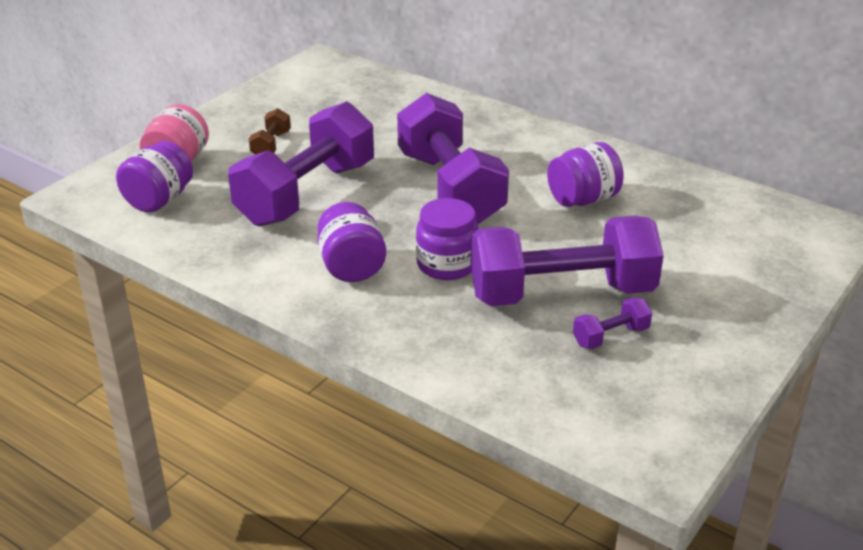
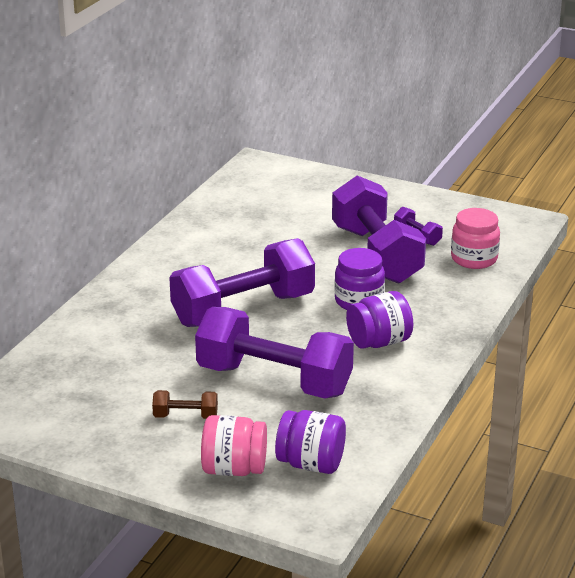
camera: 100 degrees left, 5 degrees down
purple jar [547,142,624,207] -> none
none -> pink jar [451,208,500,269]

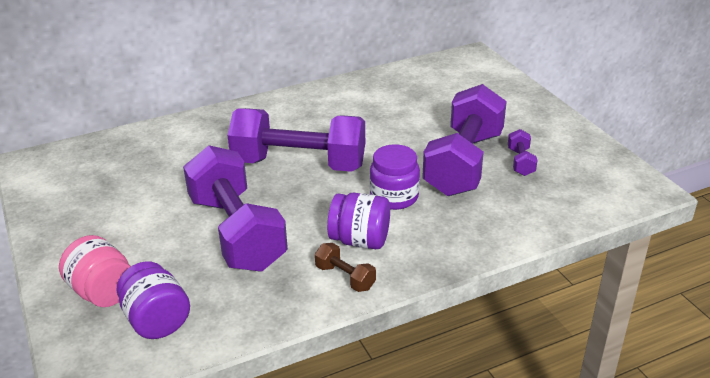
camera: 40 degrees right, 5 degrees up
brown dumbbell [152,390,218,419] -> brown dumbbell moved to [315,243,376,292]
pink jar [451,208,500,269] -> none

